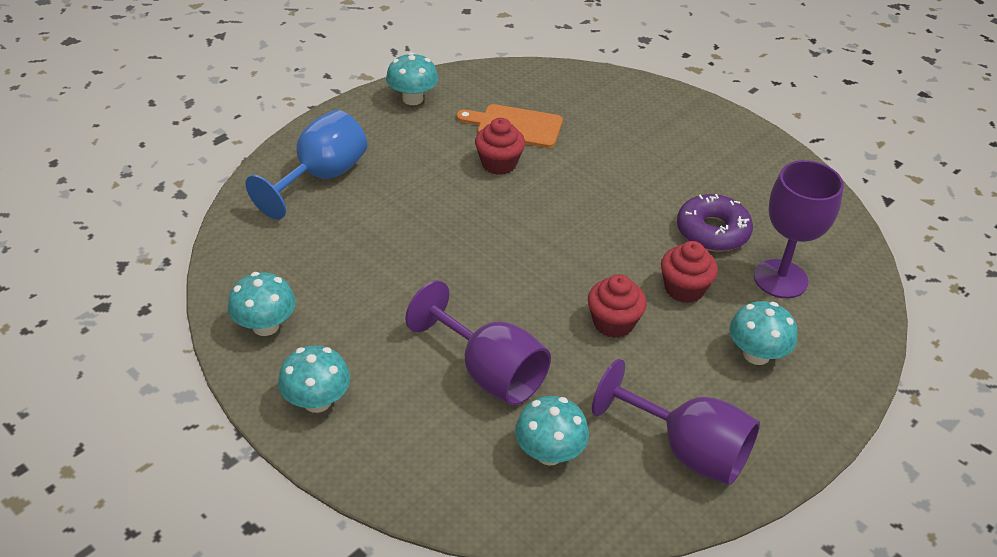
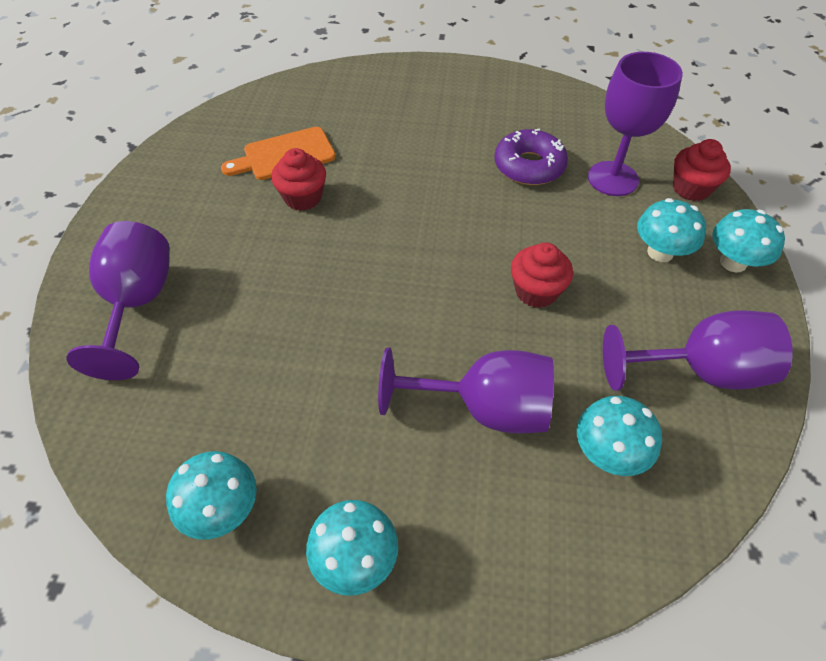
camera: 35 degrees left, 10 degrees up
blue goblet [246,110,367,220] -> purple goblet [66,221,170,380]
turquoise mushroom [386,52,438,105] -> turquoise mushroom moved to [712,209,785,273]
red cupcake [661,241,718,303] -> red cupcake moved to [673,139,731,201]

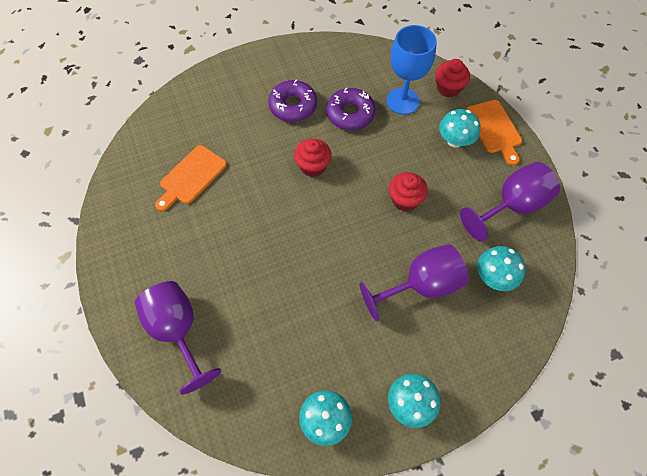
camera: 30 degrees left, 10 degrees up
red cupcake [271,148,326,211] -> red cupcake moved to [294,139,332,177]
purple goblet [588,52,683,196] -> blue goblet [387,25,437,114]
turquoise mushroom [712,209,785,273] -> orange cutting board [466,100,522,165]
none -> purple donut [268,80,317,122]

